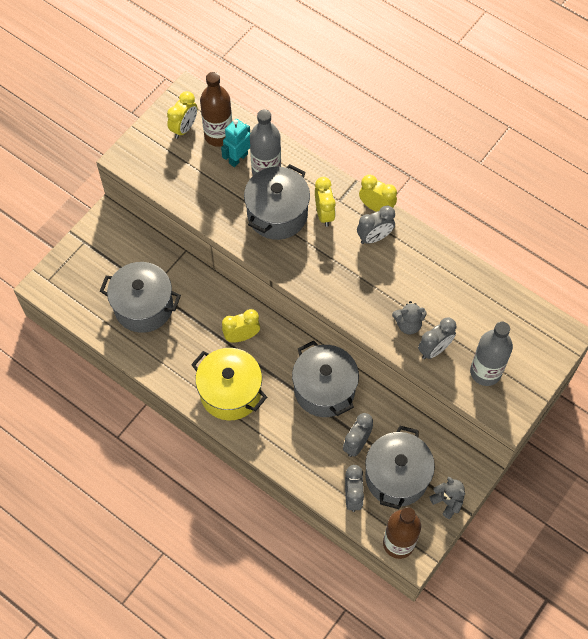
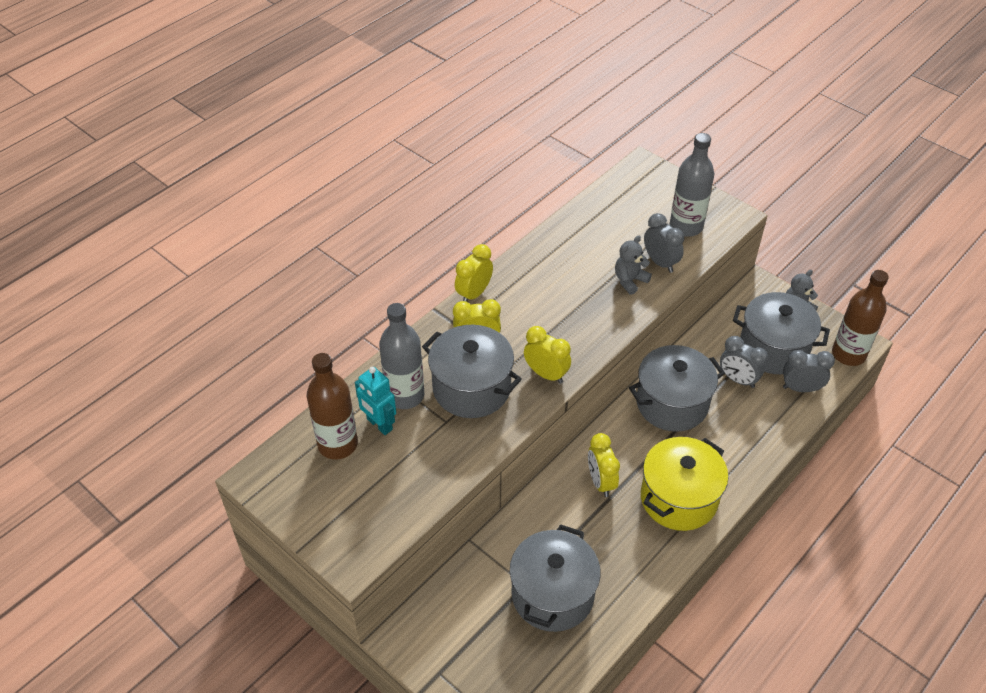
camera: 85 degrees left, 15 degrees down
yellow clock [167,91,197,139] -> yellow clock moved to [524,326,571,383]
grey clock [357,206,395,244] -> none
grey teddy bear [392,301,427,334] -> grey teddy bear turned 135 degrees counterclockwise [615,235,652,295]

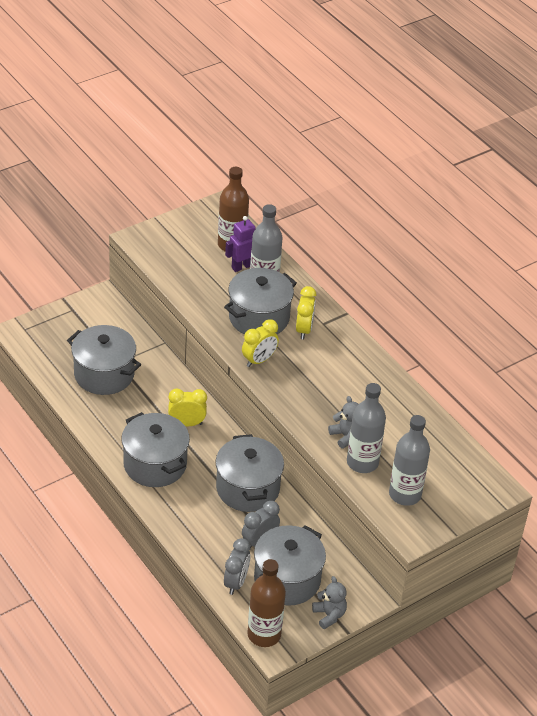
camera: 100 degrees right, 5 degrees down
turquoise robot [355,367,396,435] -> purple robot [225,216,256,272]
yellow clock [455,244,493,302] -> none
yellow pot [641,437,728,531] -> grey pot [121,412,190,487]
grey clock [644,213,684,273] -> grey bottle [347,383,386,473]

